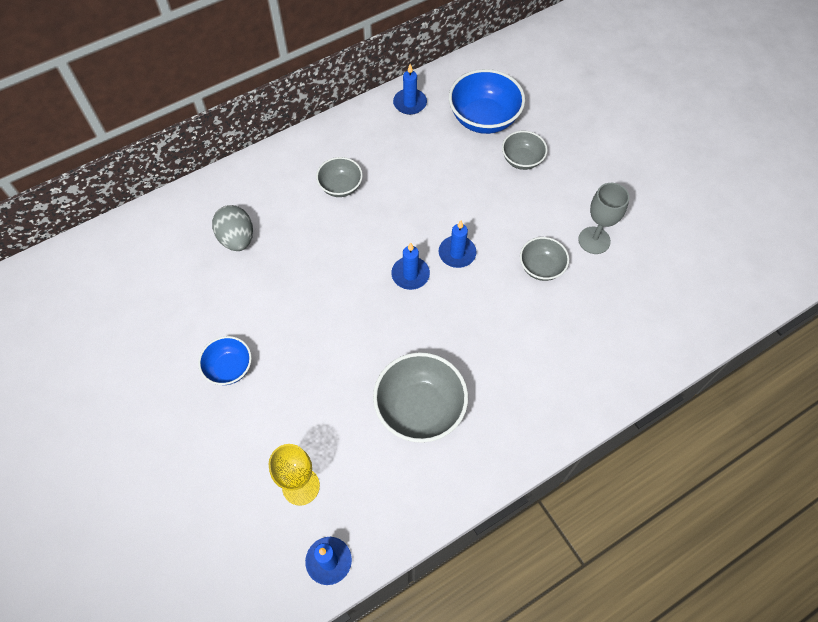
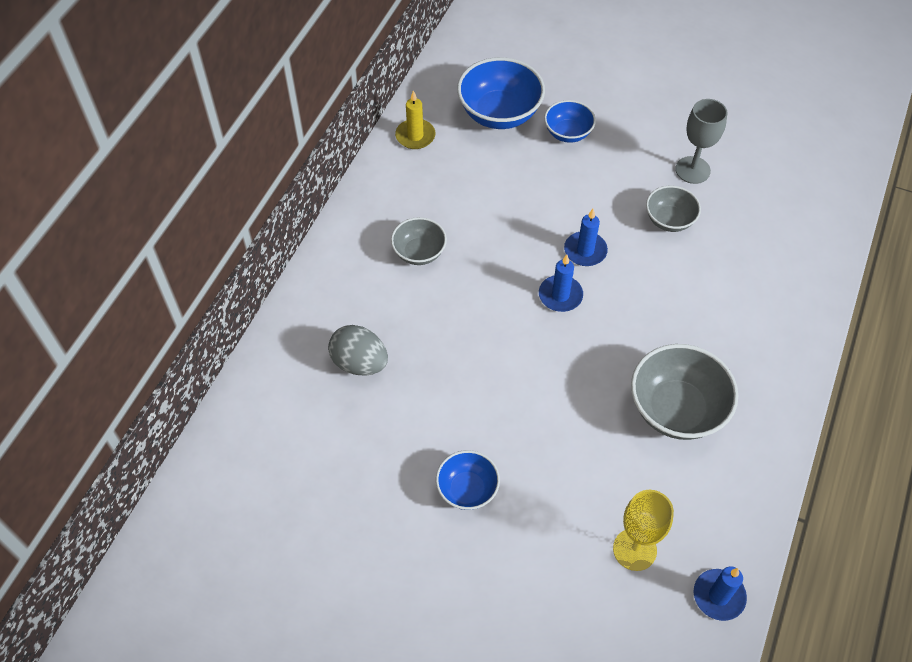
camera: 35 degrees left, 5 degrees down
blue candle [393,64,427,115] -> yellow candle [395,91,435,149]
grey bowl [502,131,548,170] -> blue bowl [544,100,596,143]

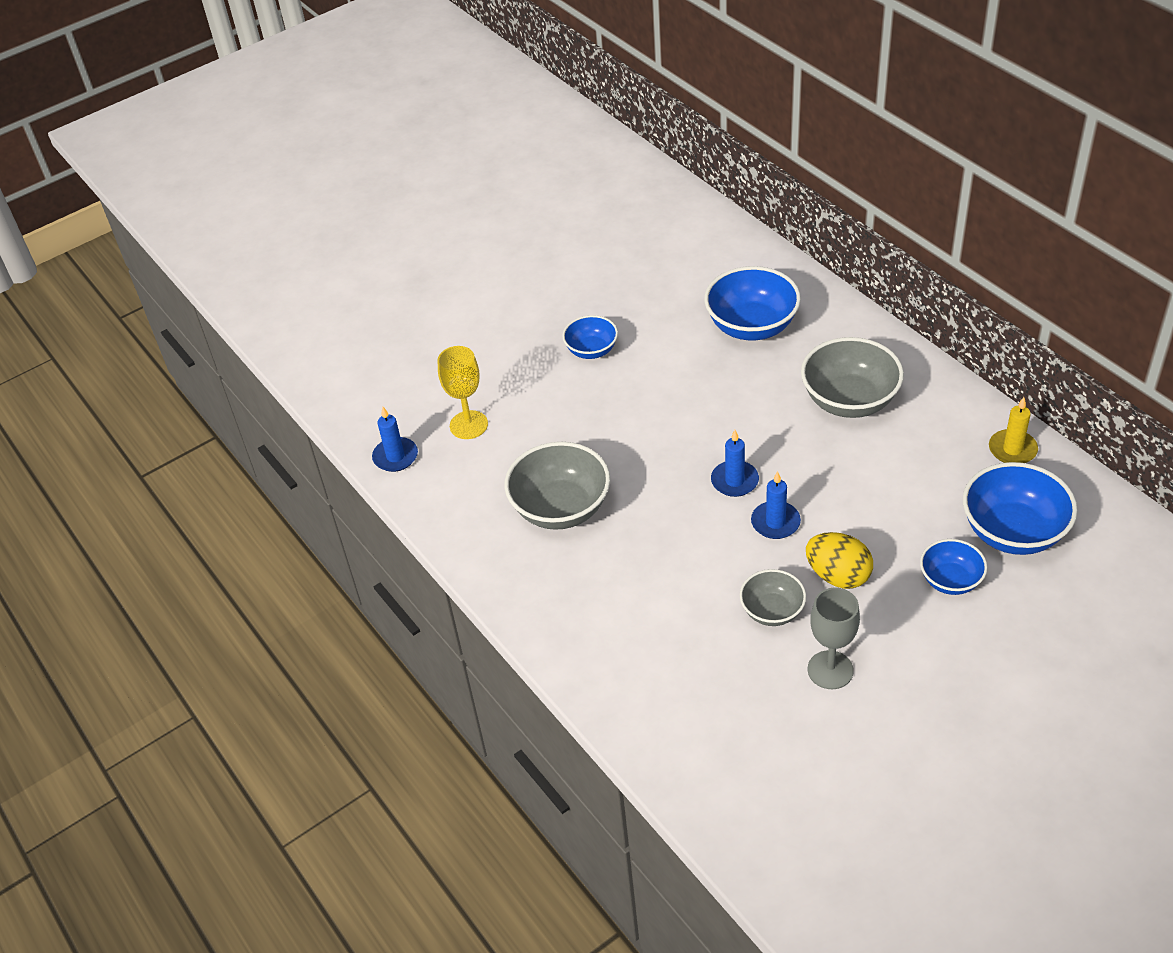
camera: 125 degrees right, 10 degrees down
grey egg [328,325,388,376] -> blue bowl [704,266,801,340]
grey bowl [391,217,447,265] -> grey bowl [801,337,904,418], size x1.71
none -> yellow egg [806,532,873,589]

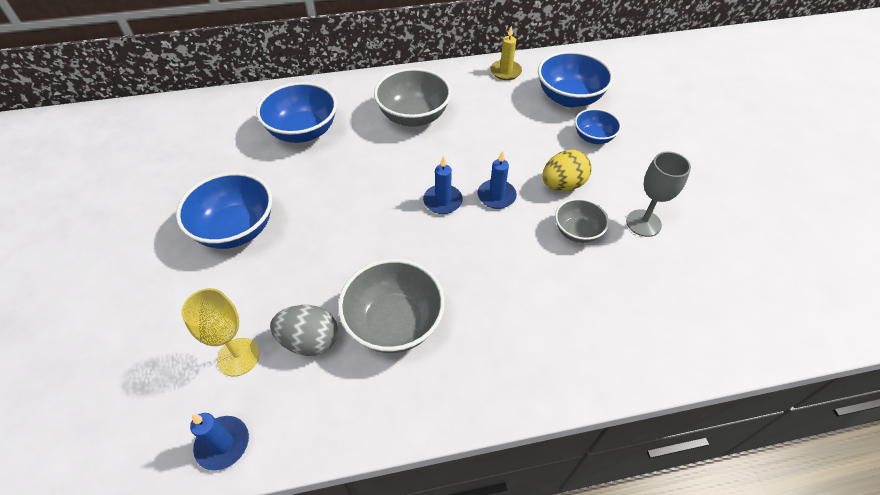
camera: 70 degrees left, 5 degrees up
blue bowl [562,315,618,359] -> blue bowl [176,172,272,249], size x1.71
none -> grey egg [270,305,338,356]

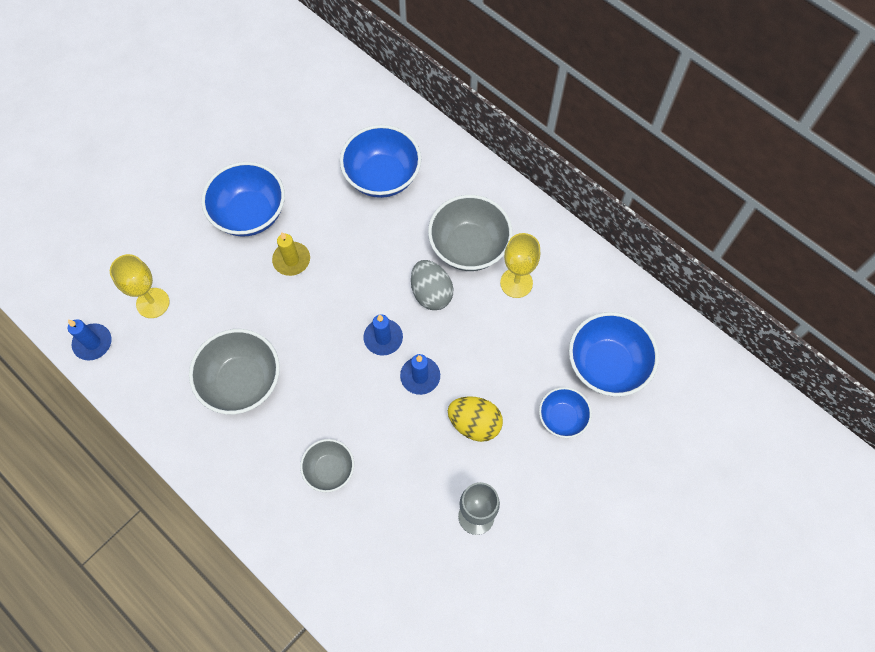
camera: 55 degrees right, 15 degrees up
grey egg [270,305,338,356] -> grey egg moved to [411,260,453,310]
yellow candle [490,26,522,80] -> yellow candle moved to [272,232,310,276]
grey bowl [555,198,609,243] -> grey bowl moved to [300,439,354,492]
none -> yellow goblet [500,233,540,298]

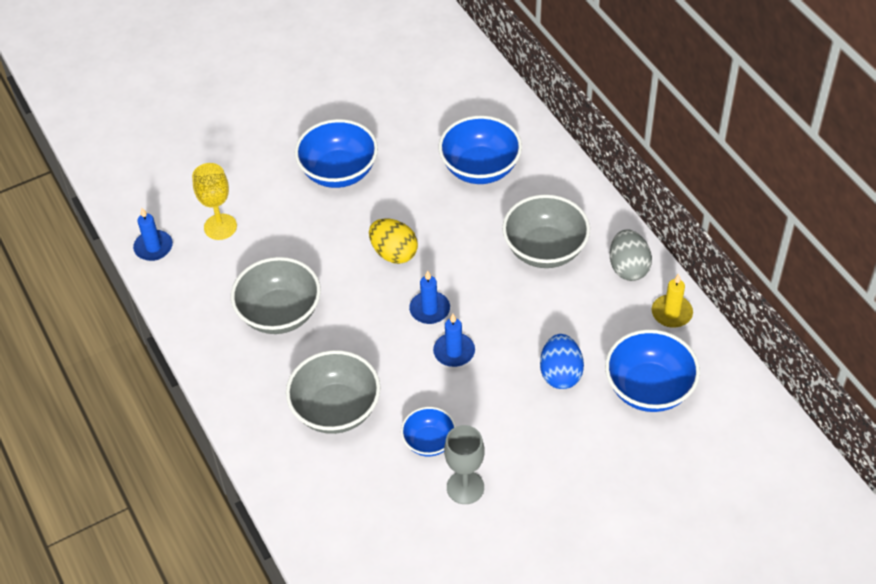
camera: 20 degrees right, 15 degrees down
yellow candle [272,232,310,276] -> yellow candle moved to [652,274,693,328]
grey bowl [300,439,354,492] -> grey bowl [286,350,380,434], size x1.71
grey egg [411,260,453,310] -> grey egg moved to [610,229,652,281]
yellow egg [448,396,503,442] -> yellow egg moved to [369,218,418,264]
yellow goblet [500,233,540,298] -> none
blue bowl [539,387,592,438] -> blue bowl moved to [401,407,456,456]
none -> blue egg [540,334,584,389]

